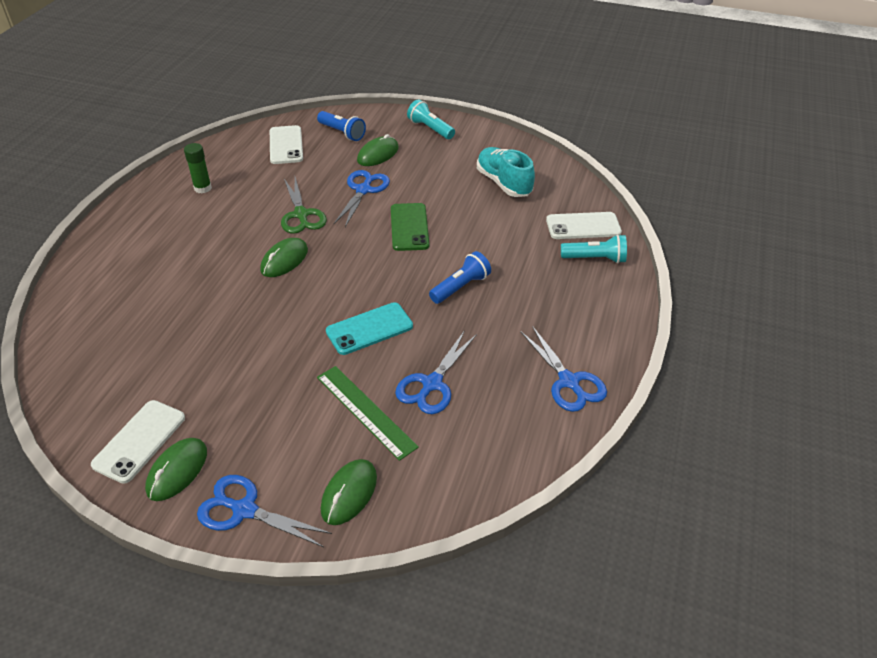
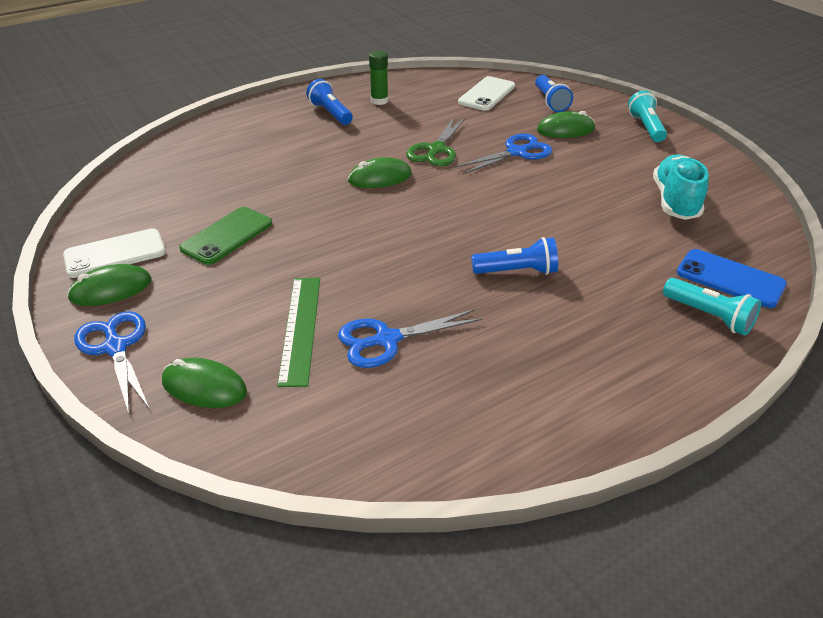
camera: 40 degrees right, 5 degrees down
green mouse [321,459,377,525] -> green mouse turned 45 degrees clockwise [162,358,247,408]
turquoise phone [326,302,413,355] -> none
green phone [391,203,429,251] -> green phone moved to [179,207,272,265]
blue scissors [520,326,607,412] -> none
white phone [546,212,622,239] -> blue phone [677,249,787,308]
none -> blue flashlight [306,79,353,125]

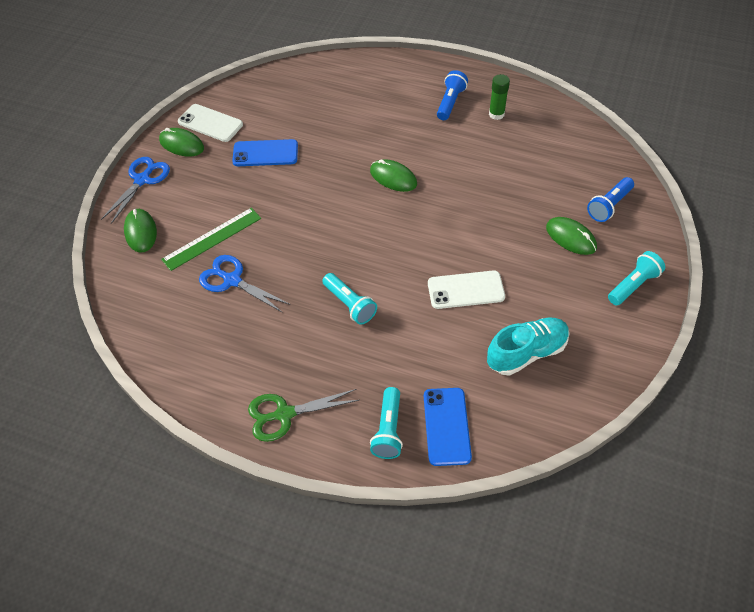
camera: 55 degrees right, 15 degrees up
green phone [179,207,272,265] -> blue phone [232,139,298,166]
green scissors [406,117,466,166] -> green scissors moved to [248,389,359,442]
blue scissors [455,134,552,175] -> none
white phone [458,76,515,111] -> white phone moved to [428,271,505,309]
blue flashlight [471,237,558,275] -> turquoise flashlight [322,273,377,325]

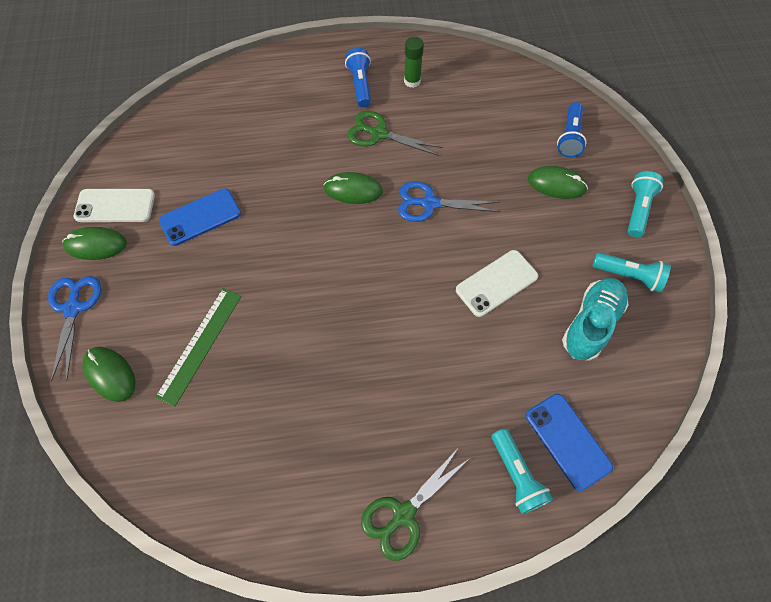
camera: 30 degrees left, 10 degrees up
blue scissors [199,255,290,313] -> blue scissors moved to [398,181,500,222]
turquoise flashlight [322,273,377,325] -> turquoise flashlight moved to [592,252,671,292]
none -> green scissors [347,111,443,156]

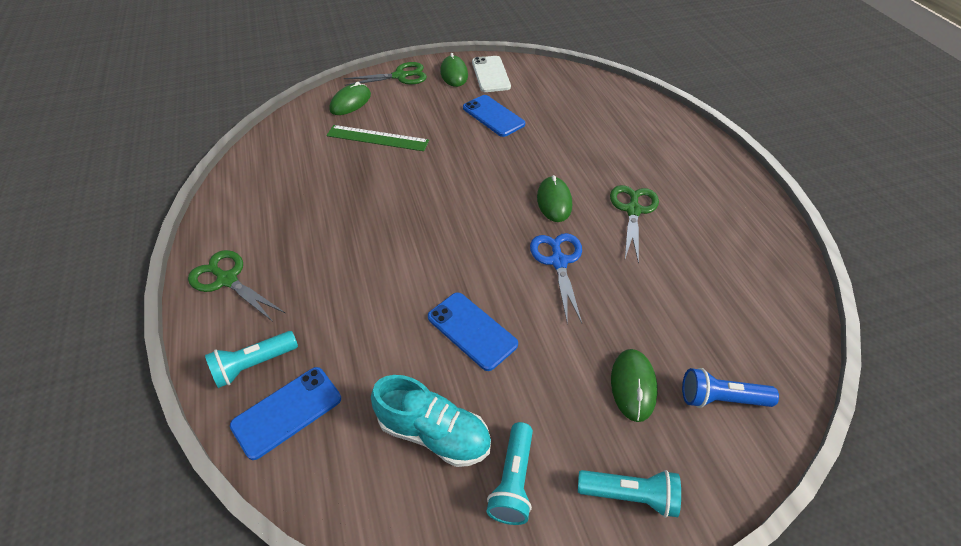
camera: 80 degrees right, 15 degrees down
blue scissors [48,276,101,382] -> green scissors [343,62,427,86]
blue flashlight [345,48,371,107] -> none
green glue stick [404,37,424,88] -> none
white phone [456,250,538,317] -> blue phone [428,292,518,371]

